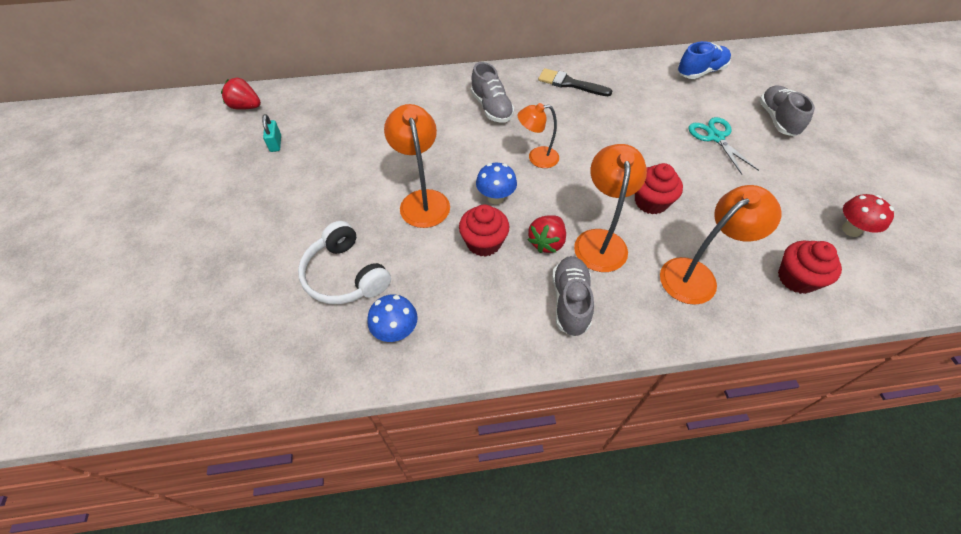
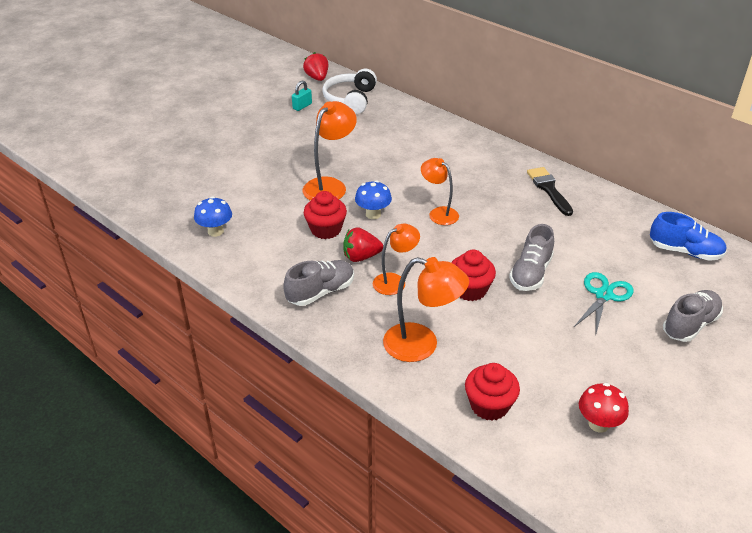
camera: 50 degrees right, 15 degrees down
white headphones [298,221,391,304] -> white headphones moved to [322,69,377,114]
grey shoe [471,62,514,123] -> grey shoe moved to [509,224,554,291]
orange lamp [574,144,647,272] -> orange lamp [373,224,420,295], size x0.66

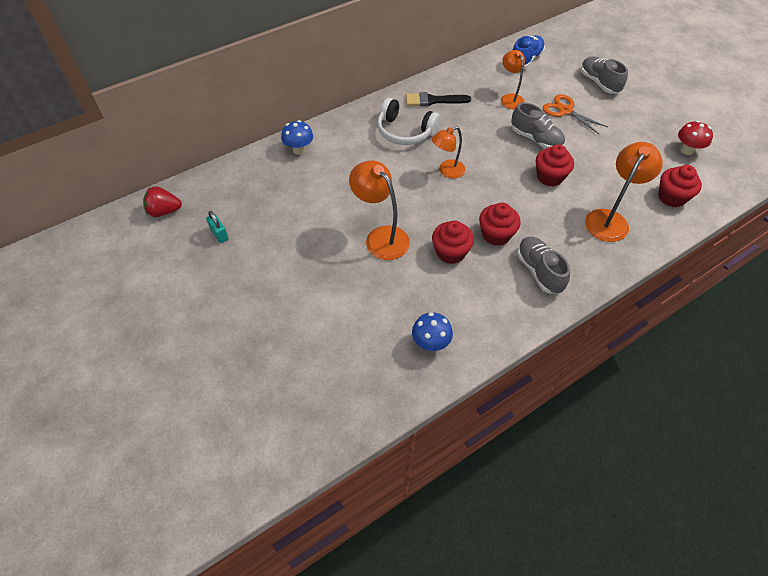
camera: 75 degrees left, 15 degrees up
white headphones [322,69,377,114] -> white headphones moved to [377,98,440,145]
red strawberry [343,227,383,262] -> red cupcake [479,203,521,246]
blue mushroom [355,180,392,219] -> blue mushroom moved to [281,120,313,155]
orange lamp [373,224,420,295] -> orange lamp moved to [501,50,525,109]
turquoise scissors [573,272,634,337] -> orange scissors [543,94,608,134]

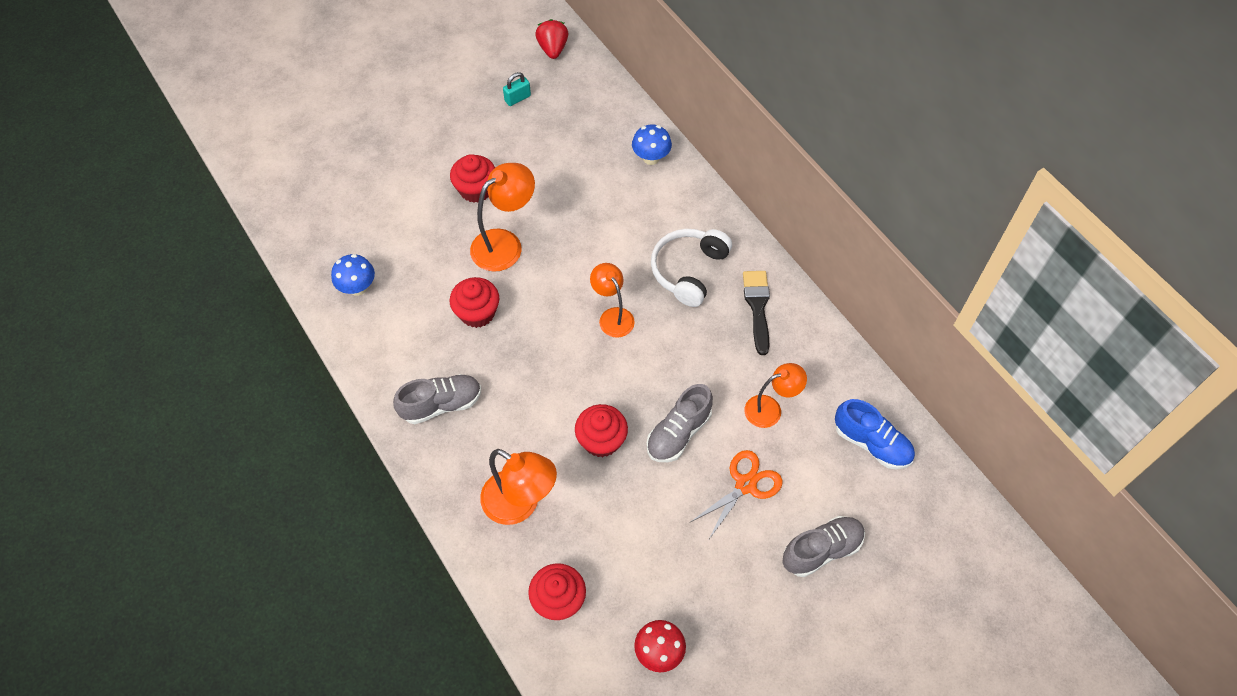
camera: 90 degrees right, 5 degrees up
red cupcake [479,203,521,246] -> red cupcake moved to [450,154,495,203]

